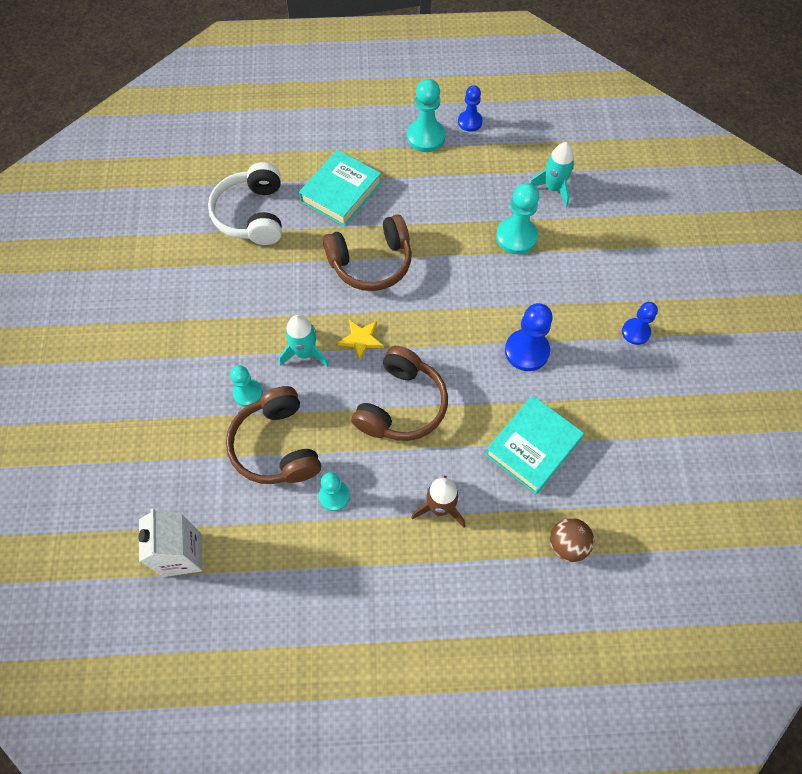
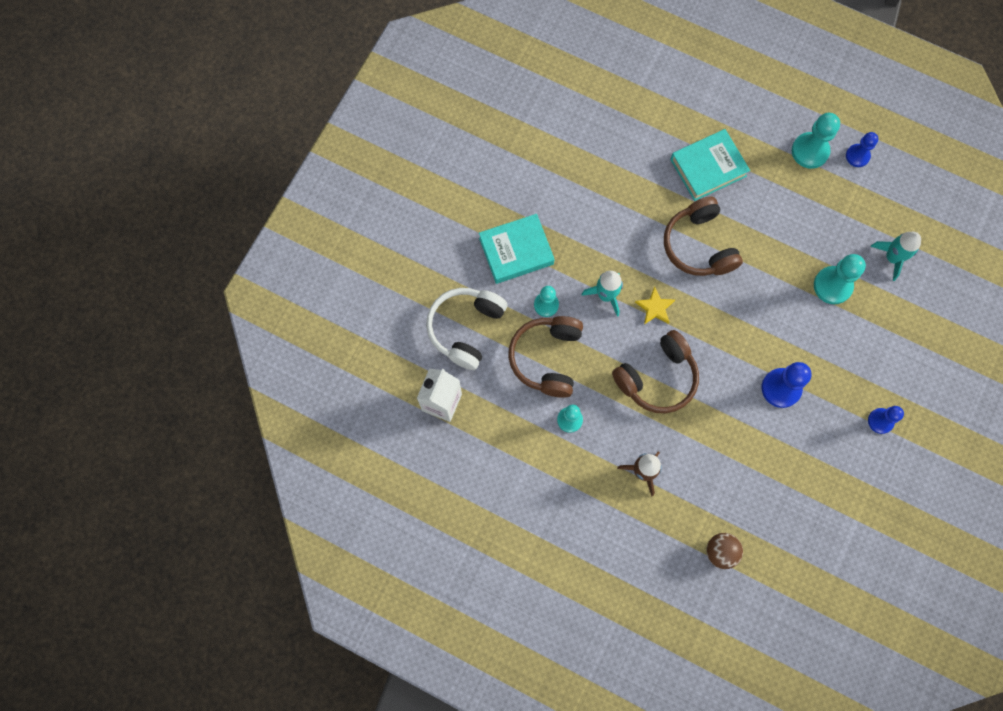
camera: 30 degrees right, 10 degrees up
white headphones [208,162,282,245] -> white headphones moved to [426,288,507,370]
brown headphones [323,214,412,291] -> brown headphones turned 60 degrees clockwise [664,196,743,276]
turquoise book [485,395,584,494] -> turquoise book moved to [479,214,555,284]

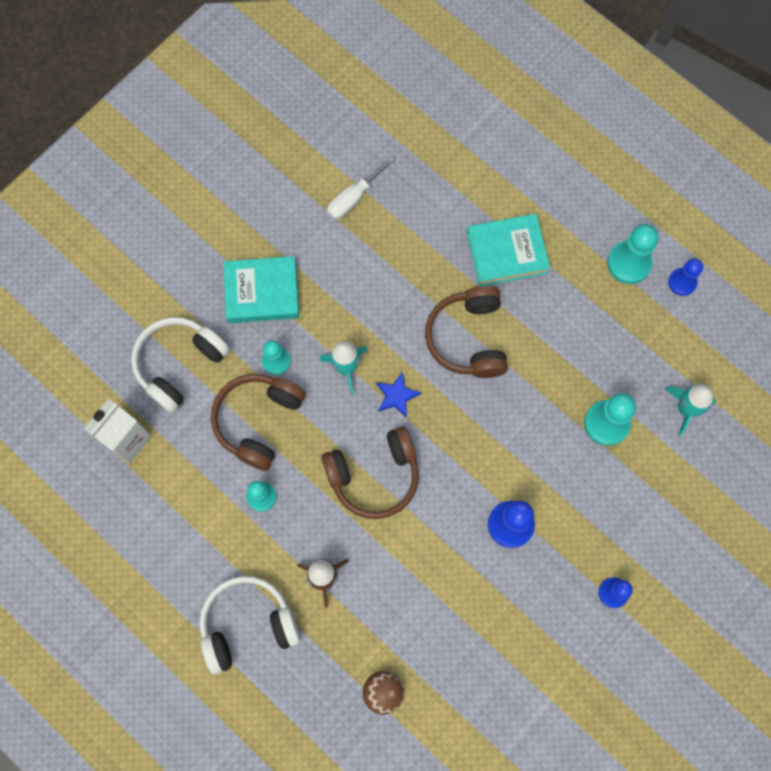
camera: 15 degrees right, 0 degrees up
yellow star [635,286,675,325] -> blue star [376,372,421,418]
none -> white headphones [199,576,301,675]
none -> white screwdriver [327,156,395,220]

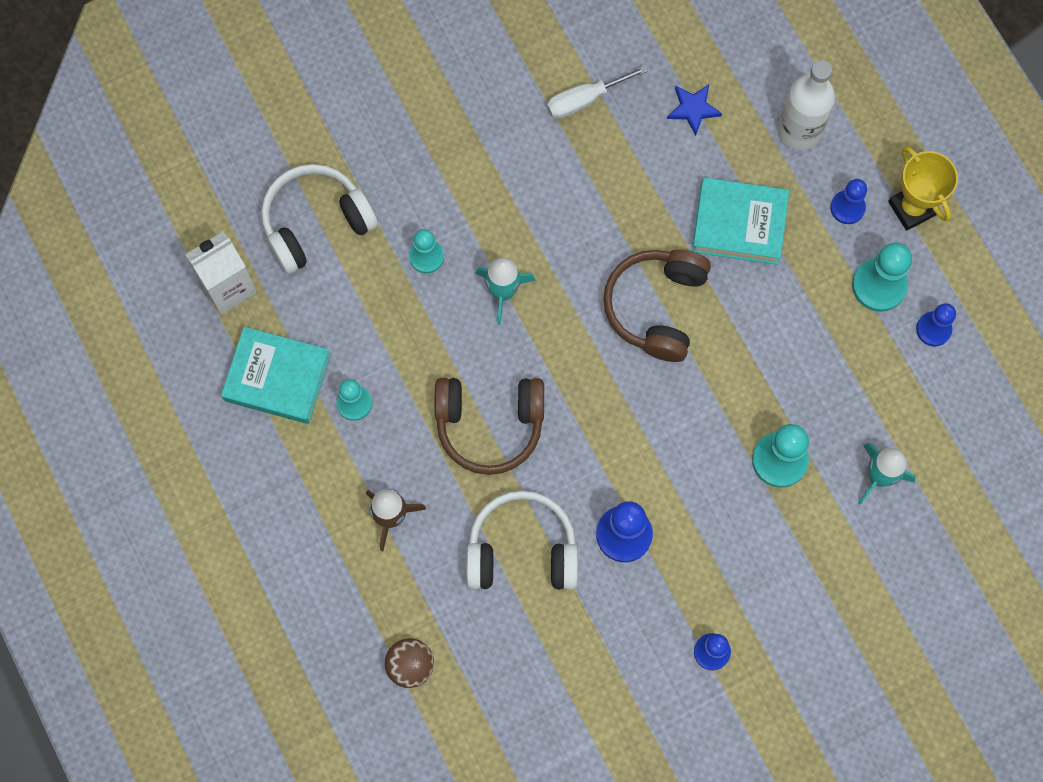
camera: 20 degrees right, 0 degrees up
white headphones [199,576,301,675] -> white headphones moved to [466,490,578,590]
brown headphones [211,374,306,471] -> none
turquoise book [224,256,299,323] -> turquoise book moved to [221,327,330,424]
blue star [376,372,421,418] -> blue star moved to [667,85,722,136]
none -> white bottle [778,60,835,150]
none -> blue pawn [830,179,867,224]
none -> yellow trophy [888,146,958,231]

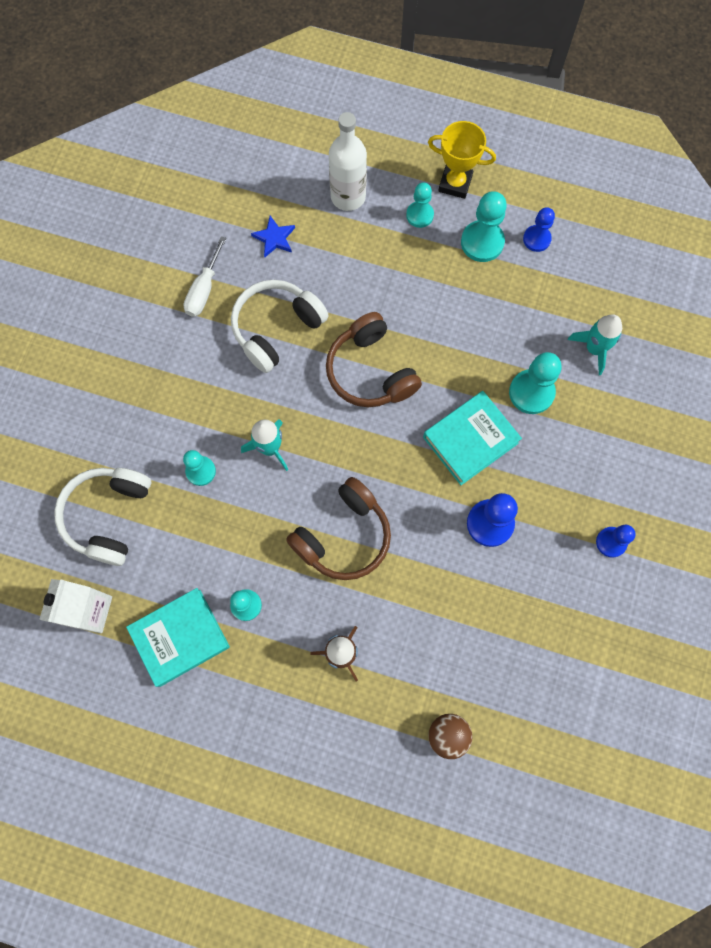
camera: 45 degrees left, 0 degrees up
white headphones [466,490,578,590] -> white headphones moved to [231,280,329,373]
turquoise book [692,177,789,265] -> turquoise book moved to [423,391,522,485]
blue pawn [830,179,867,224] -> turquoise pawn [406,182,434,228]

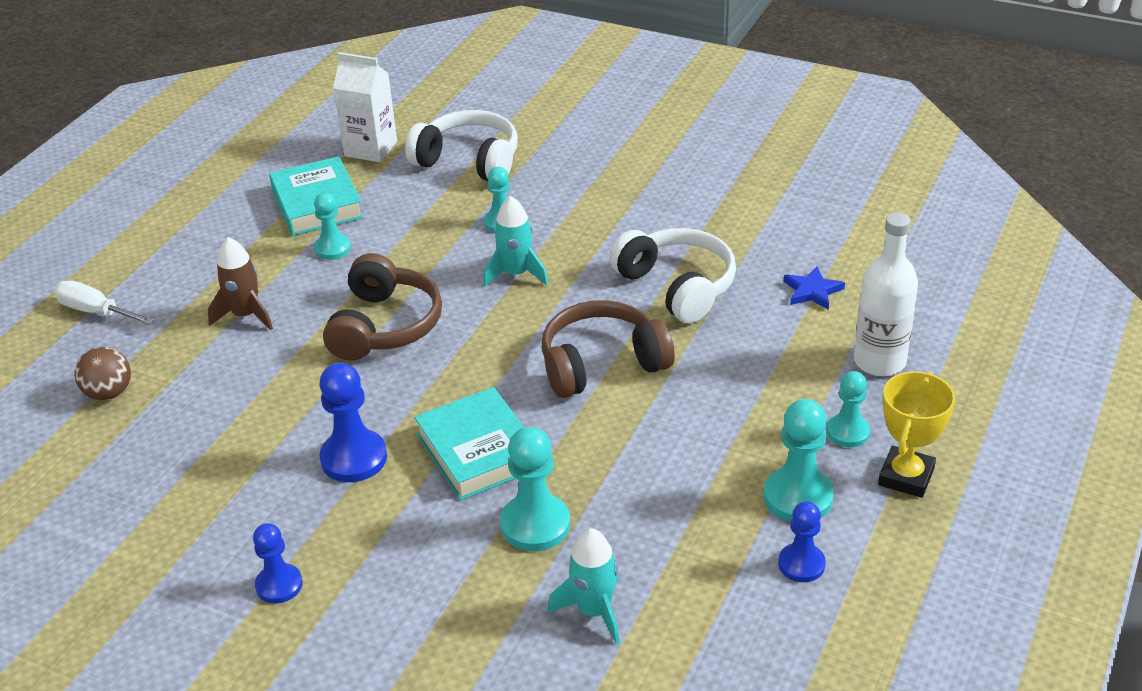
camera: 100 degrees right, 35 degrees down
white screwdriver [183,236,226,317] -> white screwdriver moved to [54,280,154,325]
brown headphones [286,477,391,580] -> brown headphones turned 135 degrees counterclockwise [323,253,442,360]

